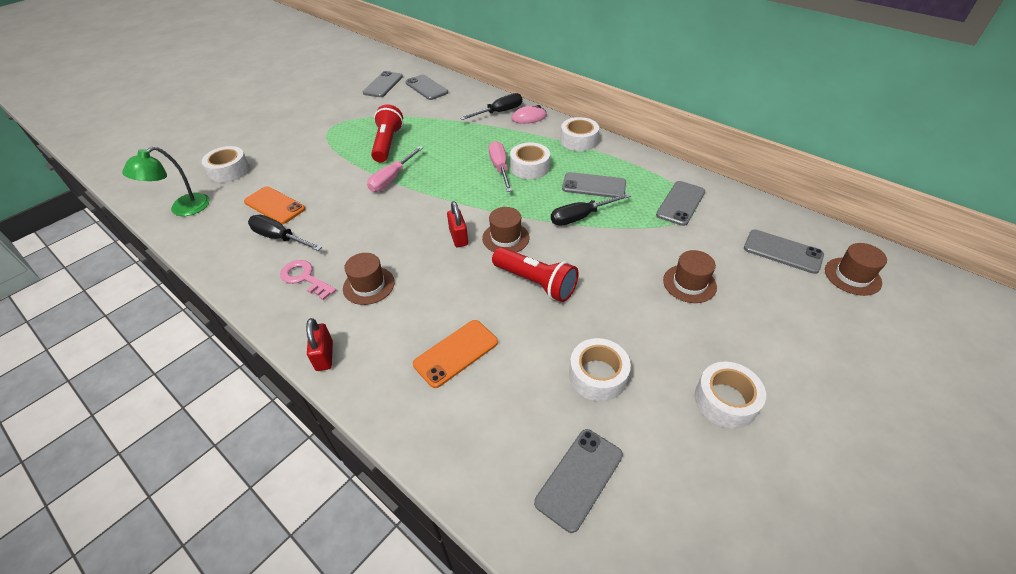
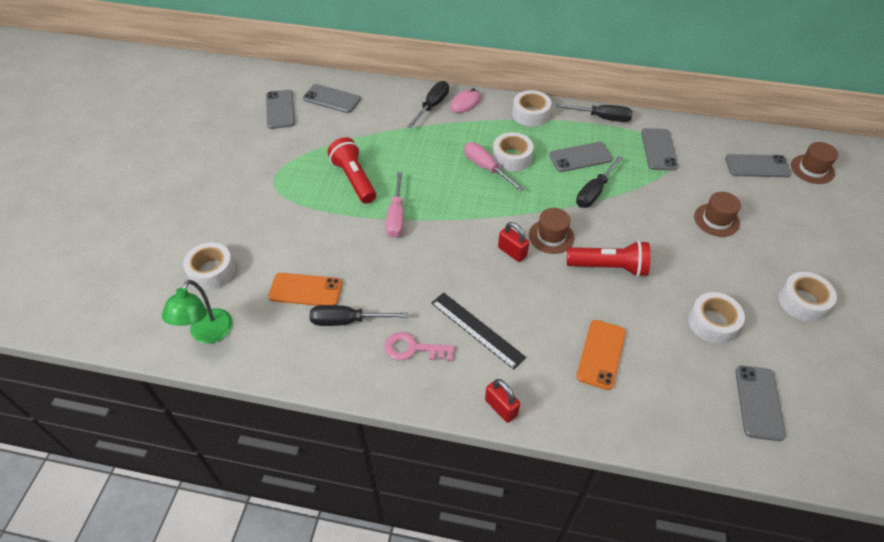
camera: 30 degrees left, 5 degrees up
brown hat [343,253,395,305] -> black ruler [431,292,527,370]
none -> black screwdriver [556,104,633,122]

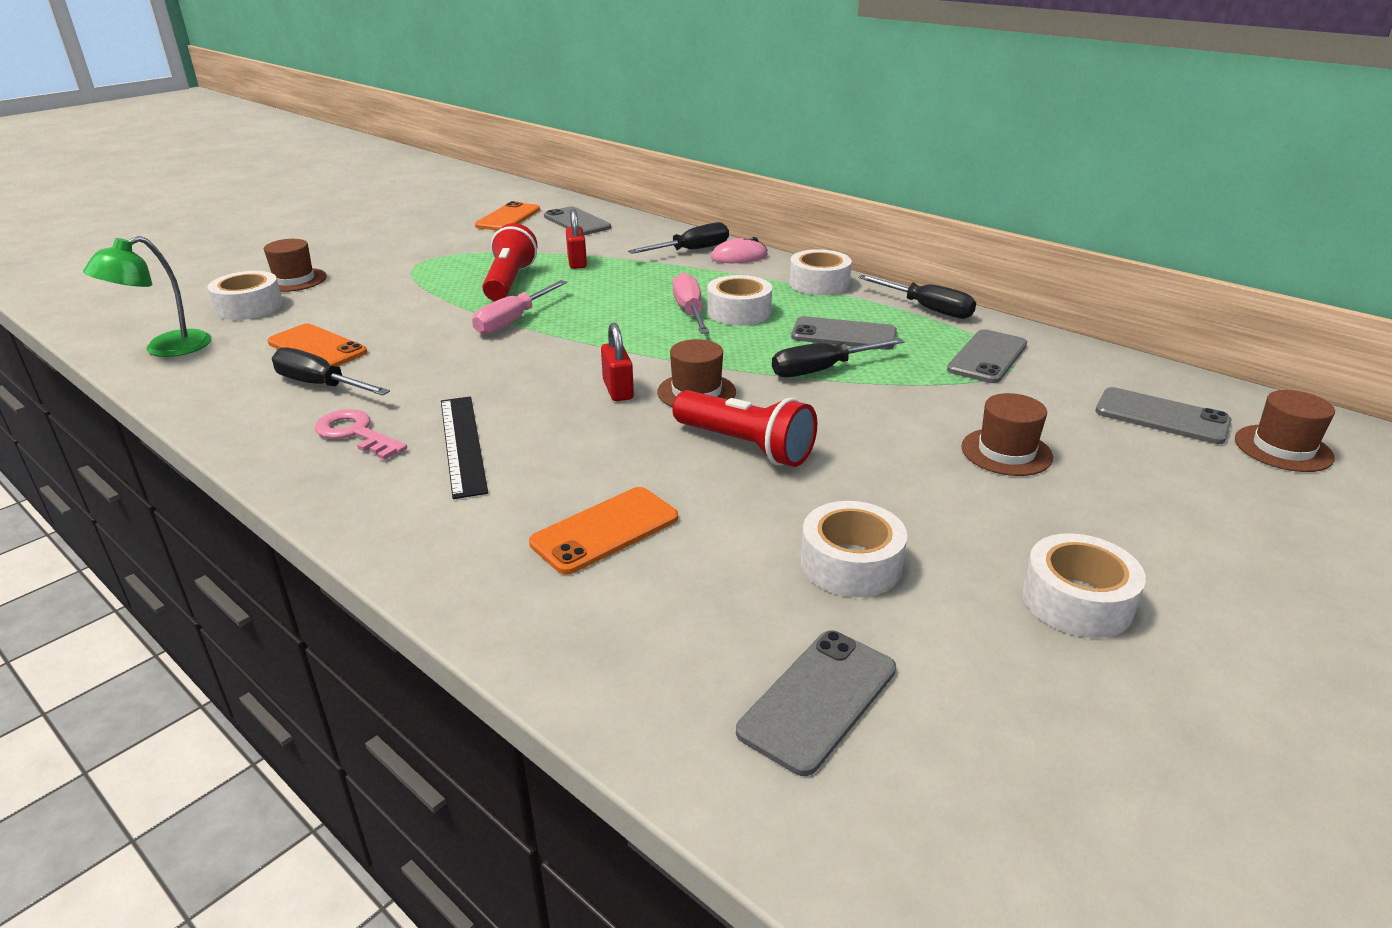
camera: 30 degrees right, 20 degrees down
grey phone [266,90,295,129] -> orange phone [475,201,540,231]
red padlock [485,379,520,423] -> red padlock moved to [566,209,587,269]
none -> brown hat [264,239,327,292]

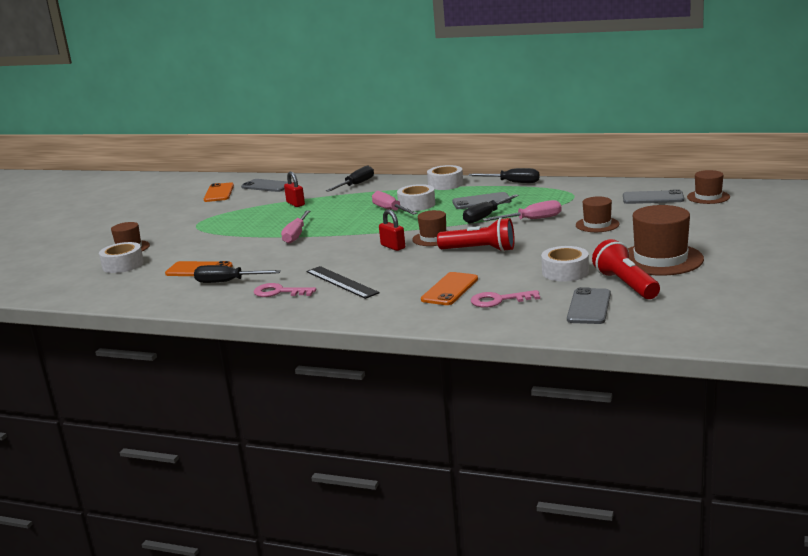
camera: 20 degrees left, 10 degrees down
green lamp [83,236,211,357] -> none
red flashlight [482,223,537,301] -> red flashlight moved to [592,239,660,299]
pink mouse [711,237,768,263] -> none
grey phone [947,329,1027,383] -> none
white tape [1022,533,1146,638] -> brown hat [628,205,704,276]
none -> pink key [471,290,540,308]
none -> pink screwdriver [483,200,562,221]

